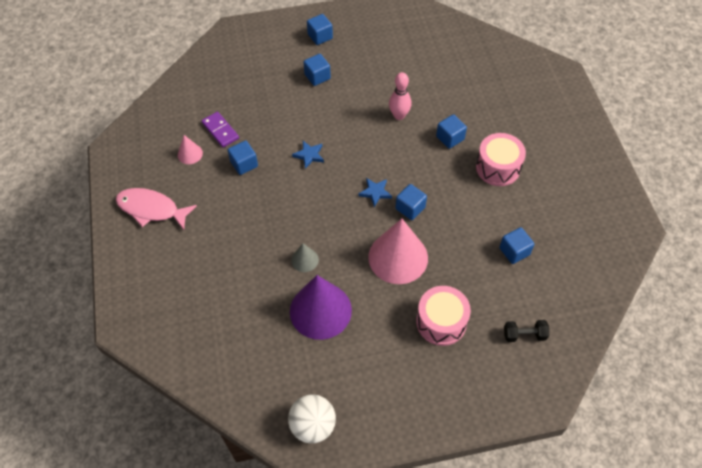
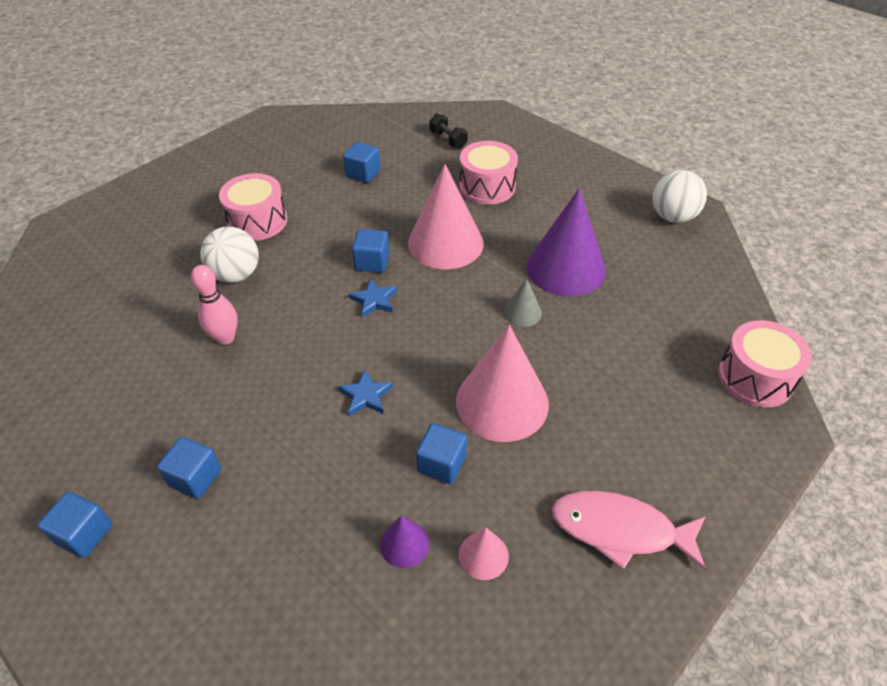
camera: 125 degrees left, 10 degrees down
pink fish [116,188,197,230] -> pink fish turned 120 degrees clockwise [552,491,706,570]
purple domino [202,112,239,148] -> purple cone [380,515,429,568]
blue cube [436,114,467,149] -> white ball [200,226,259,283]
none -> pink cone [456,325,549,442]
none -> pink drum [718,320,812,407]

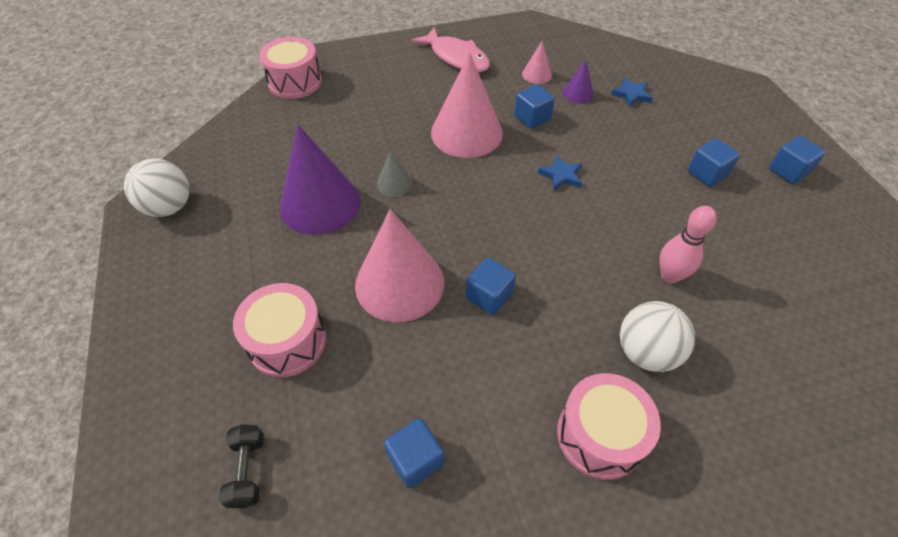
camera: 150 degrees left, 5 degrees up
blue star [349,278,397,317] -> blue star moved to [611,78,653,107]

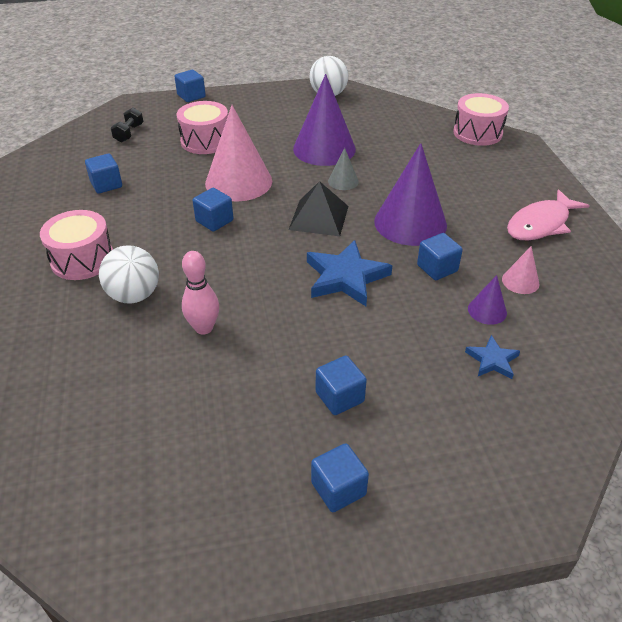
camera: 95 degrees right, 10 degrees down
black dumbbell [219,424,264,508] -> black dumbbell turned 75 degrees counterclockwise [111,108,143,143]
pink cone [431,52,503,158] -> purple cone [374,143,447,246]
blue star [538,155,582,191] -> blue star [307,240,392,306], size x1.86
none -> blue cube [174,70,206,102]
none -> black pyramid [289,181,349,236]

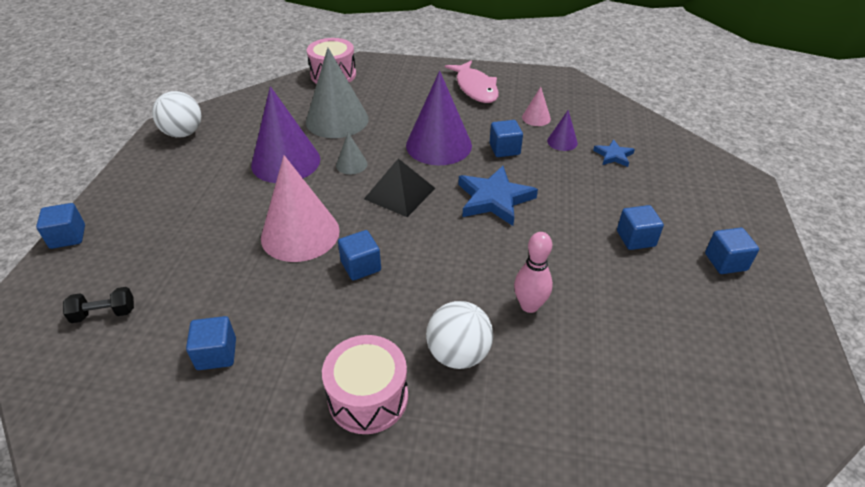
camera: 70 degrees left, 0 degrees up
black dumbbell [111,108,143,143] -> black dumbbell turned 45 degrees counterclockwise [63,287,134,323]
pink drum [177,101,228,154] -> none
none -> grey cone [306,48,369,138]

